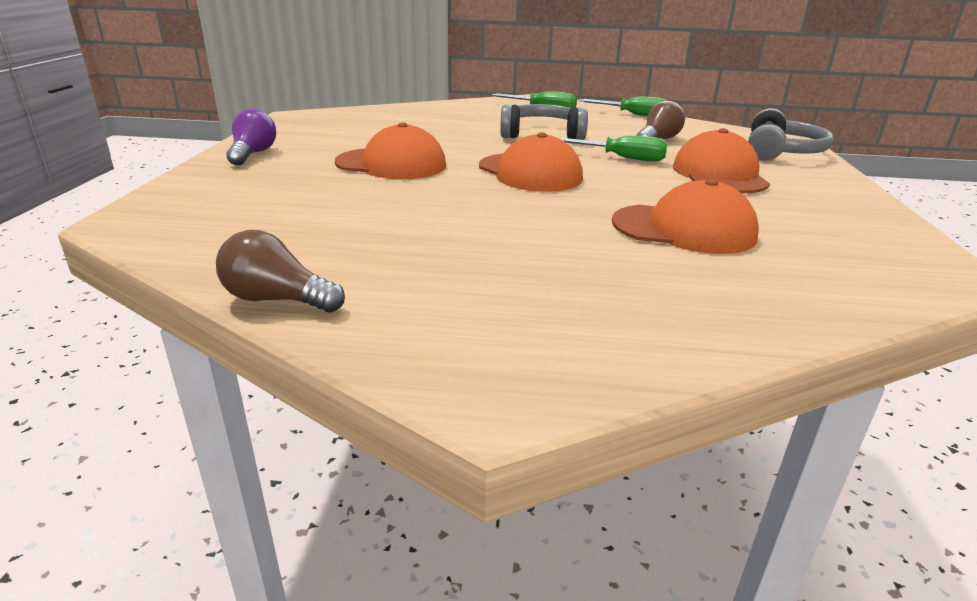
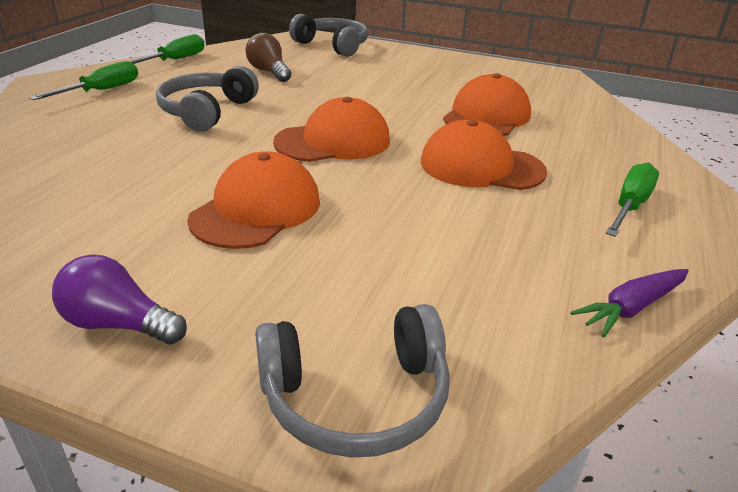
camera: 75 degrees left, 5 degrees up
brown light bulb [216,230,345,312] -> purple carrot [570,269,689,337]
green screwdriver [559,136,667,161] -> green screwdriver moved to [606,163,659,237]
orange cap [673,128,770,193] -> orange cap moved to [421,120,547,190]
none -> grey headphones [255,304,450,458]

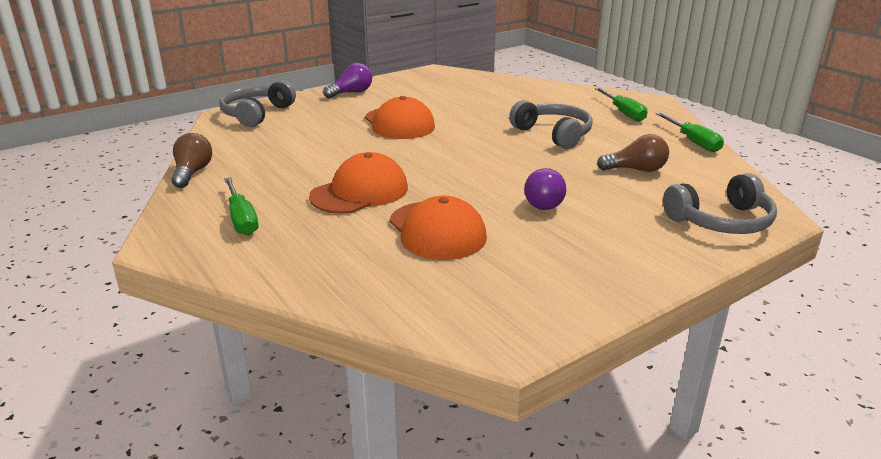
camera: 125 degrees right, 5 degrees down
orange cap [273,97,390,162] -> none
purple carrot [570,269,689,337] -> brown light bulb [172,133,212,188]
none -> purple light bulb [524,168,566,210]

